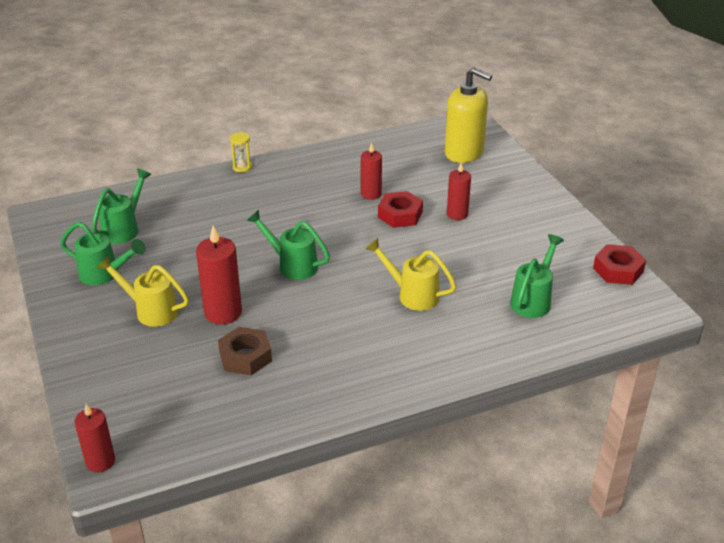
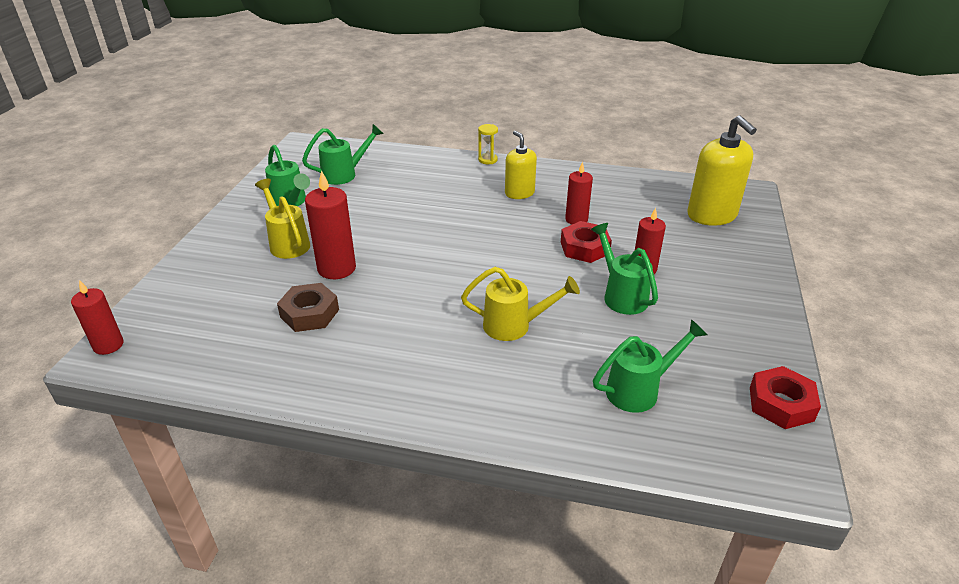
camera: 35 degrees right, 0 degrees up
green watering can [247,210,330,280] -> green watering can moved to [591,223,658,315]
yellow watering can [366,238,456,311] -> yellow watering can turned 120 degrees clockwise [461,267,580,341]
none -> yellow soap dispenser [505,131,537,199]

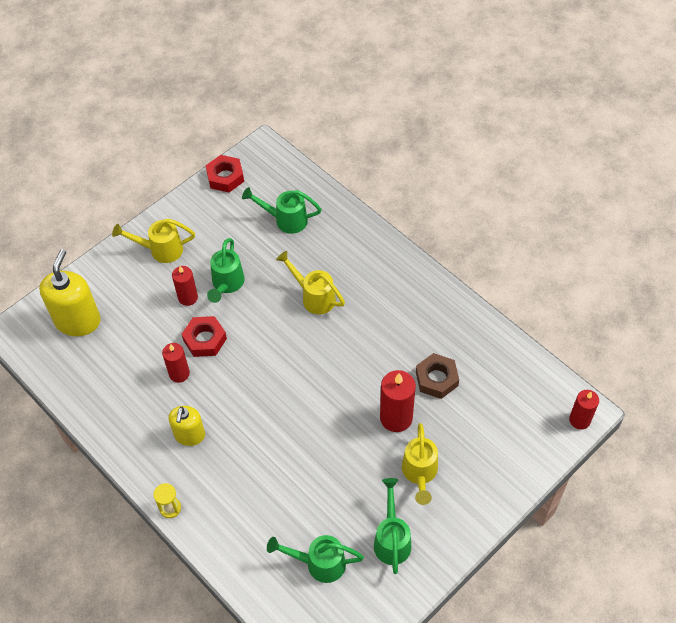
camera: 145 degrees left, 20 degrees up
none -> yellow watering can [112,219,195,263]

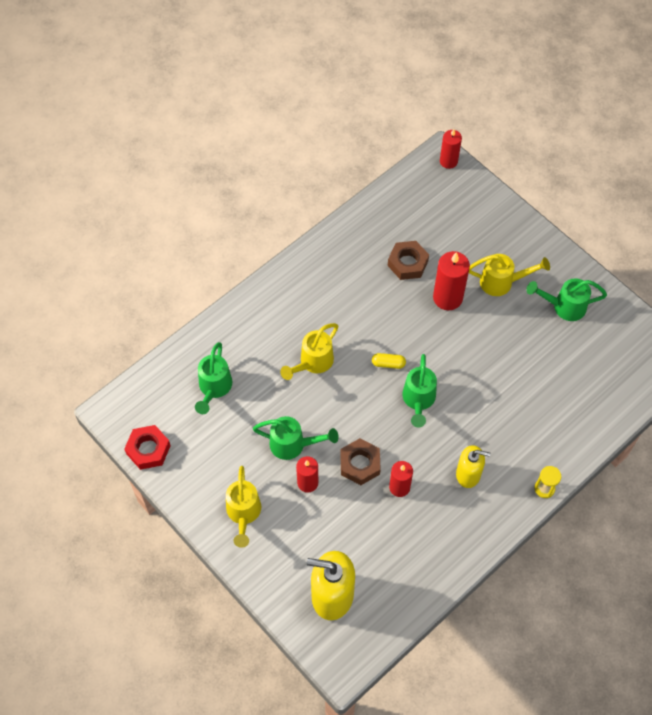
camera: 90 degrees left, 5 degrees up
red nut [182,316,227,357] -> brown nut [340,438,381,485]
green watering can [267,535,364,583] -> green watering can moved to [402,354,437,427]
none -> yellow capsule [372,353,406,369]

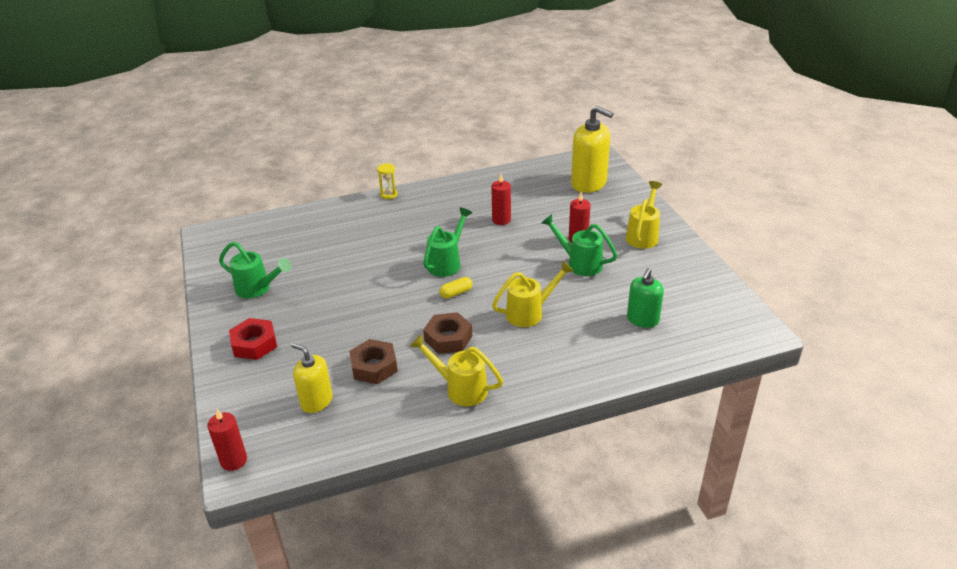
camera: 155 degrees left, 25 degrees down
red nut [124,425,171,470] -> red nut moved to [229,318,277,360]
green watering can [195,342,232,414] -> green soap dispenser [627,268,664,328]
brown nut [340,438,381,485] -> brown nut moved to [423,312,472,354]
yellow capsule [372,353,406,369] -> yellow capsule turned 60 degrees counterclockwise [439,277,473,299]
red candle [433,251,470,310] -> none
yellow soap dispenser [456,445,490,488] -> yellow soap dispenser moved to [291,343,333,413]
yellow watering can [469,254,550,296] -> yellow watering can moved to [410,334,503,406]

